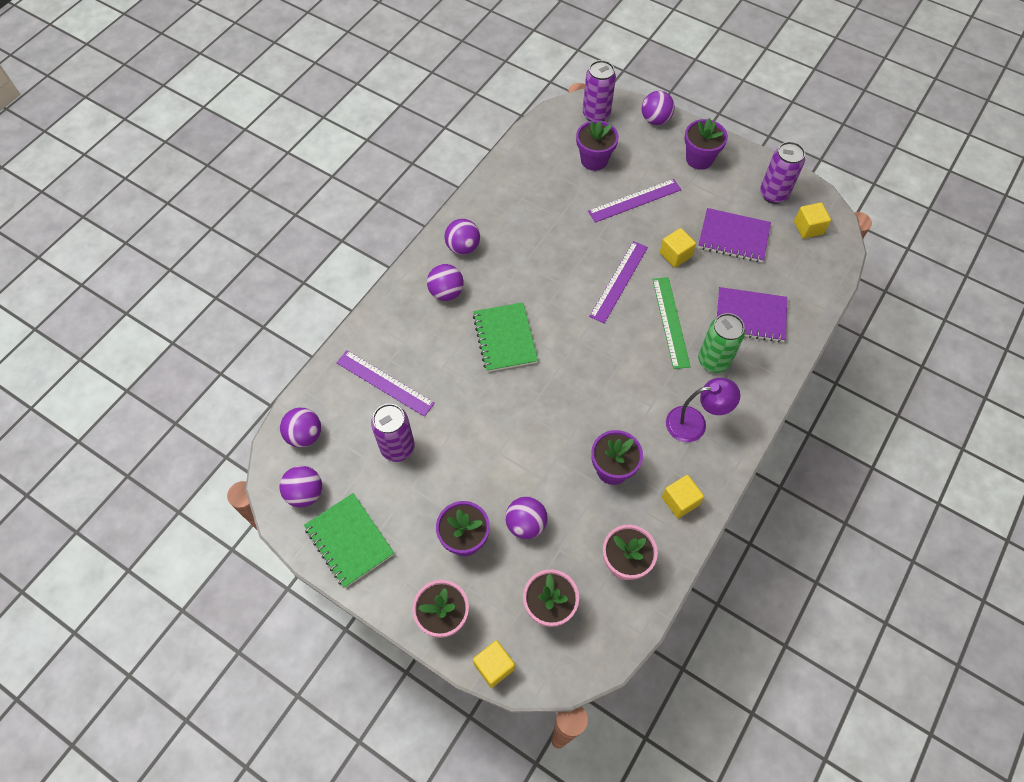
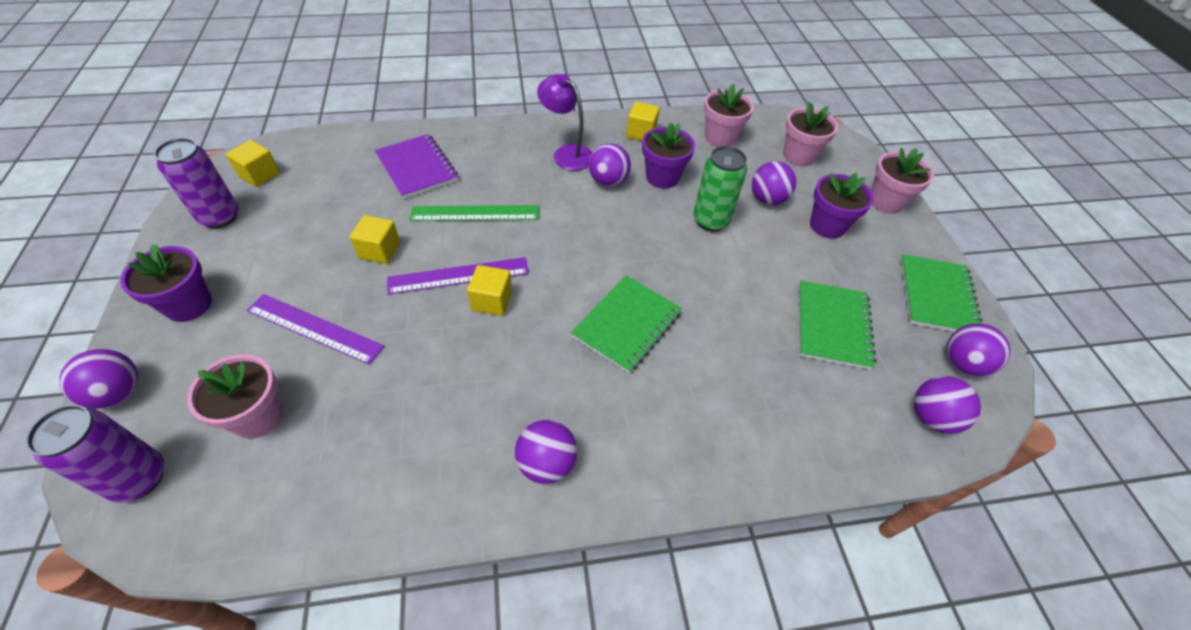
camera: 135 degrees left, 10 degrees down
purple ruler [336,350,435,417] -> none
purple can [371,404,415,462] -> green notebook [799,281,877,370]
purple ball [427,264,464,301] -> purple ball moved to [589,143,631,187]
yellow cube [473,640,515,688] -> yellow cube moved to [467,265,512,316]
purple flower pot [576,120,619,171] -> pink flower pot [187,354,284,439]
green ruler [652,277,691,369] -> green ruler turned 45 degrees clockwise [410,205,539,221]
purple notebook [698,208,771,262] -> none
green can [698,313,745,373] -> green can moved to [693,146,747,232]

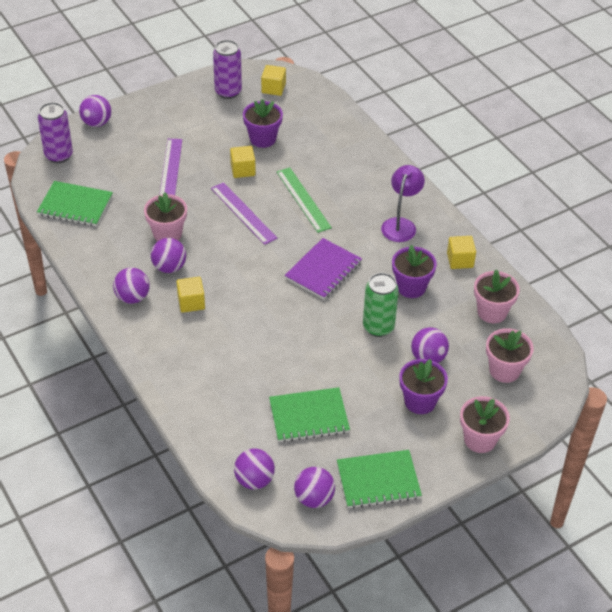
camera: 70 degrees right, 5 degrees down
purple flower pot [120,244,212,322] -> purple flower pot moved to [243,99,283,148]
pink flower pot [187,354,284,439] -> pink flower pot moved to [144,192,187,242]
purple notebook [375,134,458,199] -> purple notebook moved to [285,238,362,300]
yellow cube [467,265,512,316] -> yellow cube moved to [177,277,205,313]
green notebook [571,275,682,373] -> green notebook moved to [37,181,113,226]
purple ball [589,143,631,187] -> purple ball moved to [151,238,186,273]

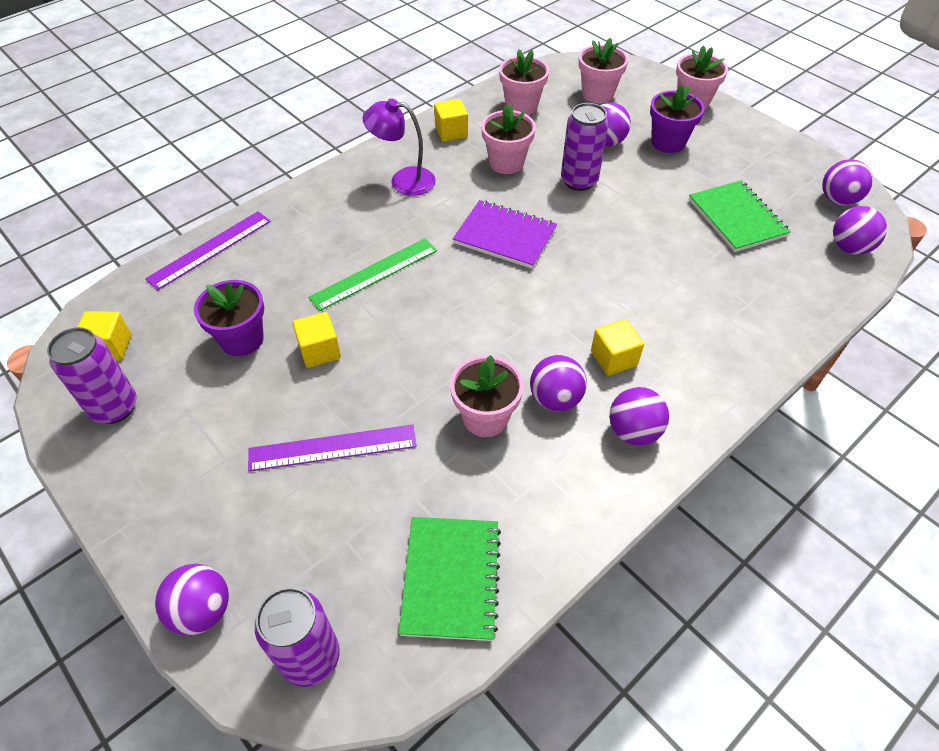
camera: 100 degrees left, 5 degrees up
purple ruler [211,182,277,245] -> purple ruler moved to [145,211,271,290]
green notebook [337,450,422,509] -> none
green can [363,273,399,337] -> purple can [561,103,608,191]
purple flower pot [392,245,437,298] -> pink flower pot [481,104,536,174]

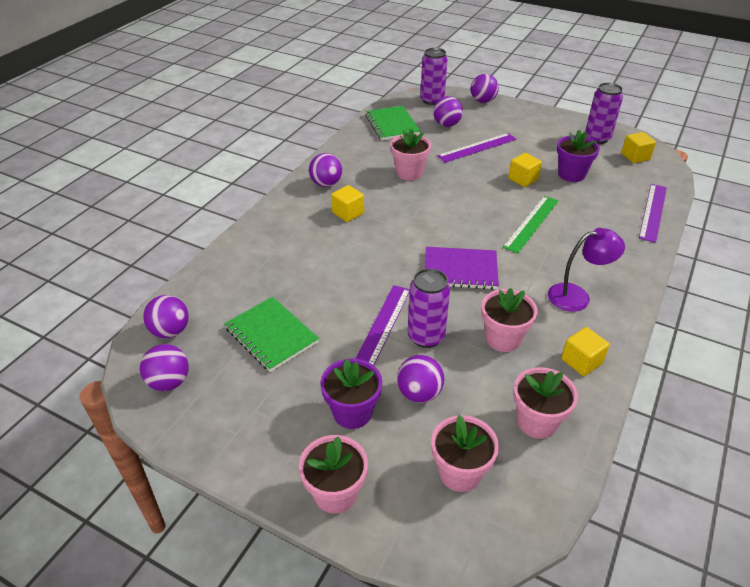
camera: 160 degrees right, 10 degrees down
purple ball [530,355,587,411] -> purple ball moved to [433,96,463,127]
none -> purple ruler [356,285,410,365]

